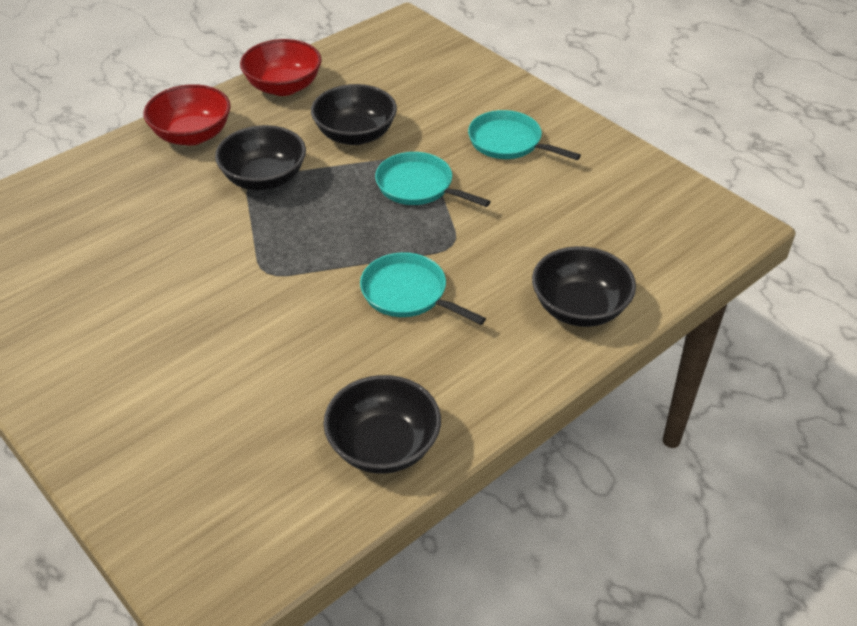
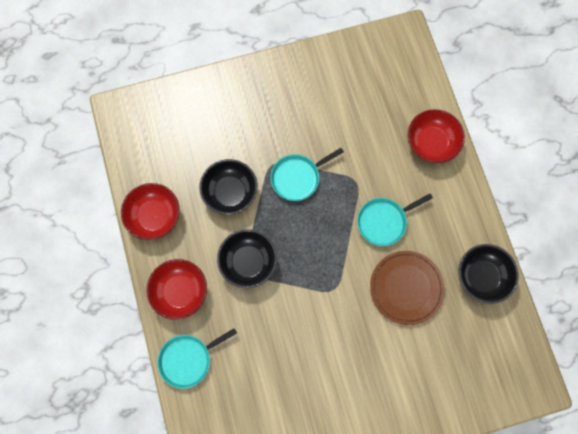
camera: 65 degrees left, 30 degrees up
turquoise pan [468,110,581,160] -> turquoise pan moved to [157,328,237,389]
black bowl [532,246,636,327] -> red bowl [408,109,465,163]
none -> brown plate [370,251,445,325]

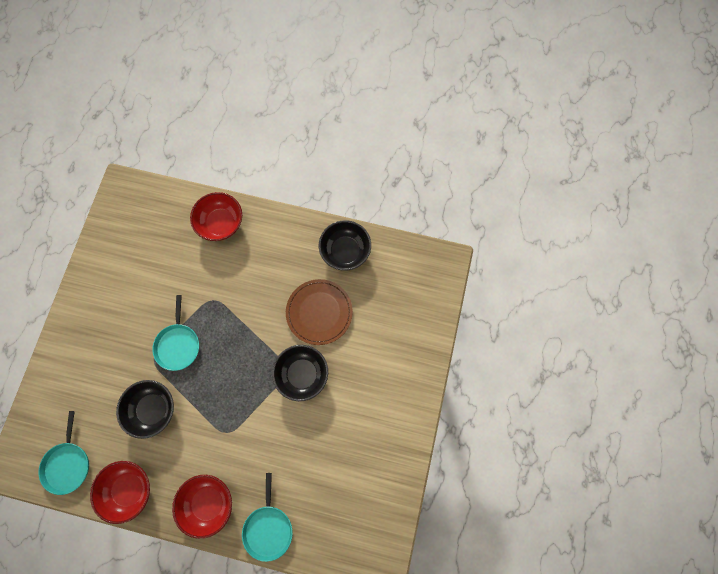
camera: 60 degrees left, 0 degrees up
black bowl [217,229,277,288] -> black bowl moved to [272,345,328,401]
turquoise pan [357,194,433,246] -> turquoise pan moved to [38,411,89,495]

